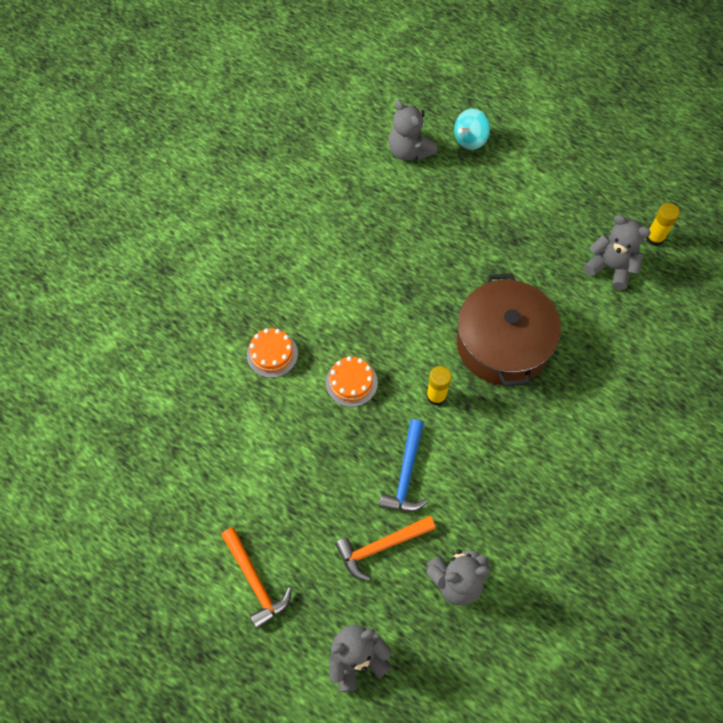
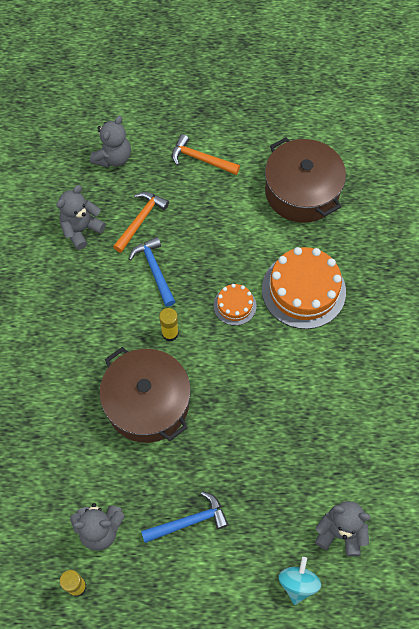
camera: 145 degrees right, 0 degrees up
orange cake [247,328,298,378] -> orange cake [262,247,346,329], size x1.97
none -> blue hammer [141,491,228,543]
none -> brown pot [265,137,346,223]

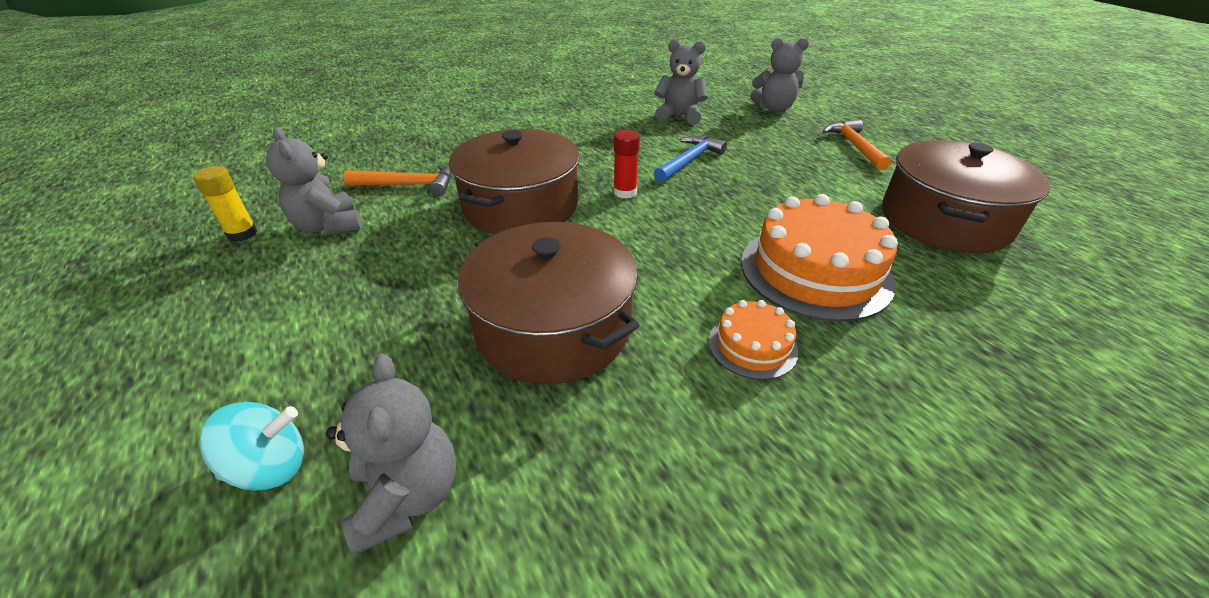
camera: 60 degrees right, 25 degrees down
orange hammer [113,192,169,253] -> orange hammer moved to [343,164,452,196]
blue hammer [141,491,228,543] -> none
yellow glue stick [159,308,179,342] -> red glue stick [613,130,640,199]
orange cake [213,284,257,326] -> orange cake moved to [709,300,798,380]
none -> brown pot [458,222,640,384]

